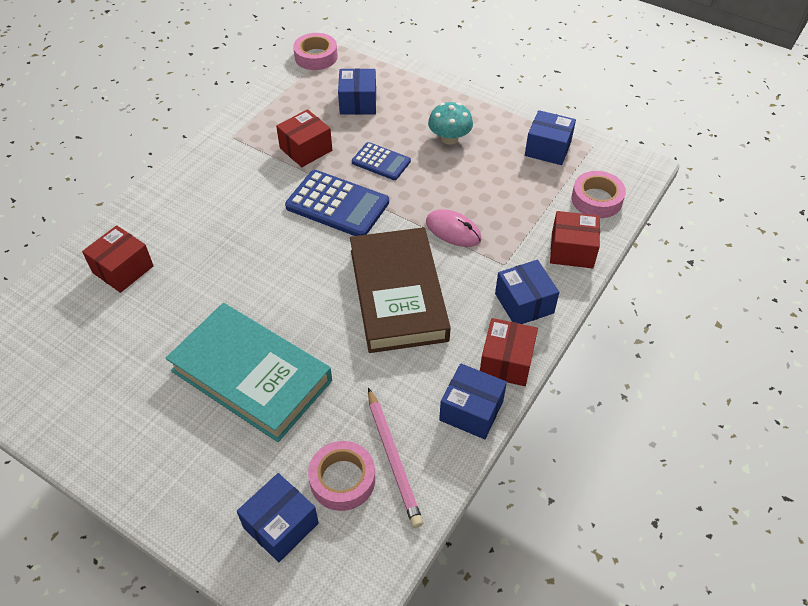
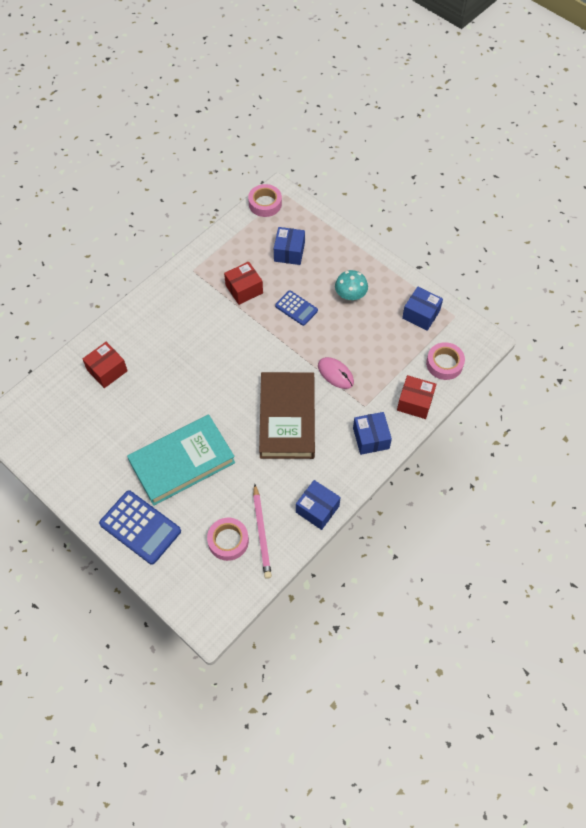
camera: 10 degrees right, 10 degrees up
turquoise book [166,303,332,442] -> turquoise book turned 75 degrees counterclockwise [127,415,235,506]
blue box [237,473,319,562] -> none
blue calculator [285,170,389,236] -> blue calculator moved to [99,490,181,565]
red box [480,318,538,386] -> none

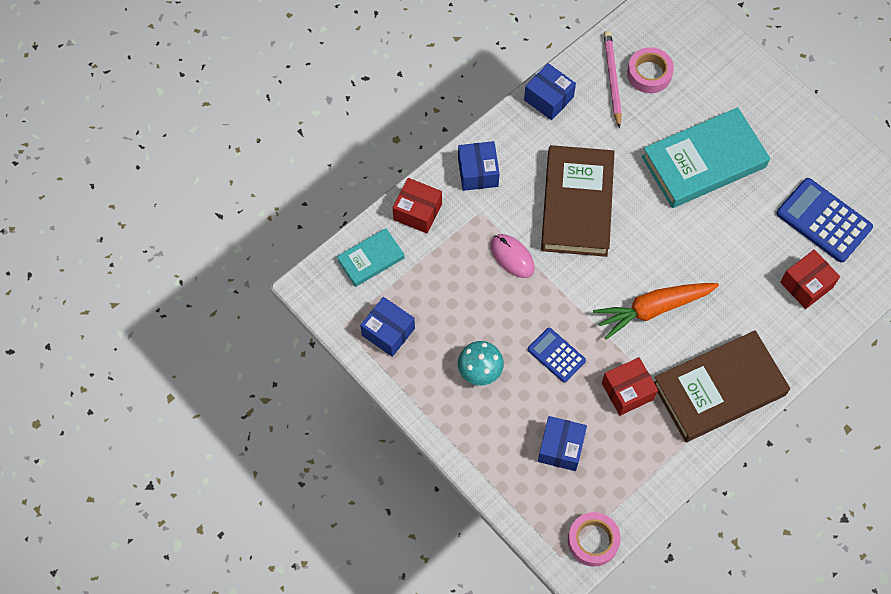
camera: 175 degrees left, 5 degrees up
blue calculator [99,490,181,565] -> blue calculator moved to [776,178,873,263]
pink tape [426,342,465,380] -> turquoise book [337,228,405,287]
none -> orange carrot [593,283,719,340]
none -> brown book [654,330,790,442]

